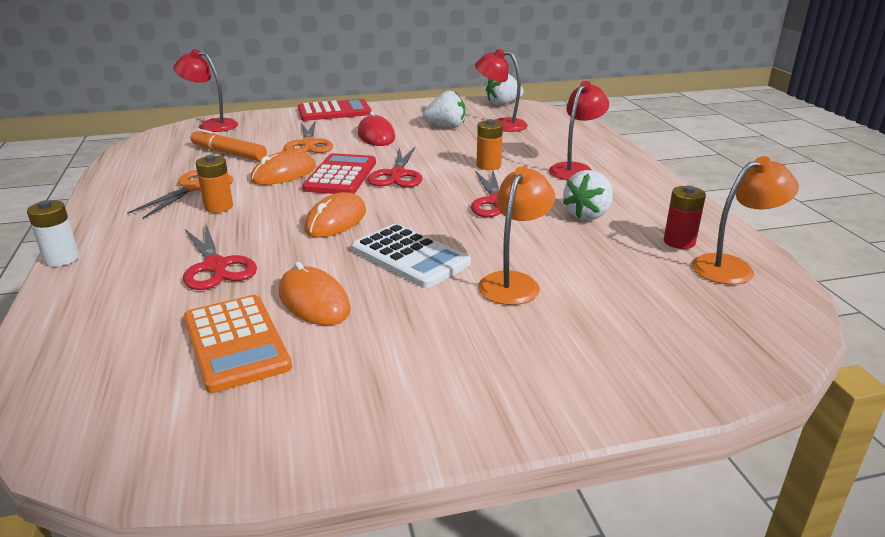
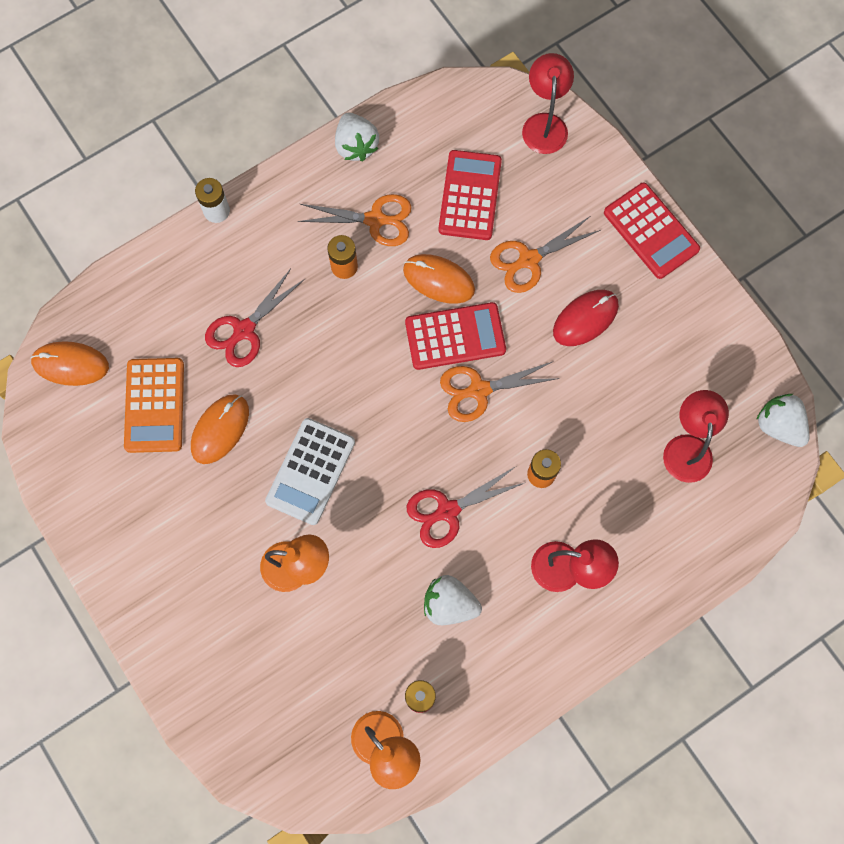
camera: 70 degrees right, 45 degrees up
orange calculator [184,295,292,393] -> orange calculator turned 45 degrees counterclockwise [124,358,184,453]
orange marker [191,129,267,161] -> red calculator [439,150,502,240]
orange mouse [304,192,366,238] -> orange mouse moved to [30,341,109,386]
red scissors [368,147,422,187] -> orange scissors [440,361,559,422]
white strawberry [423,91,465,128] -> white strawberry moved to [335,112,379,161]

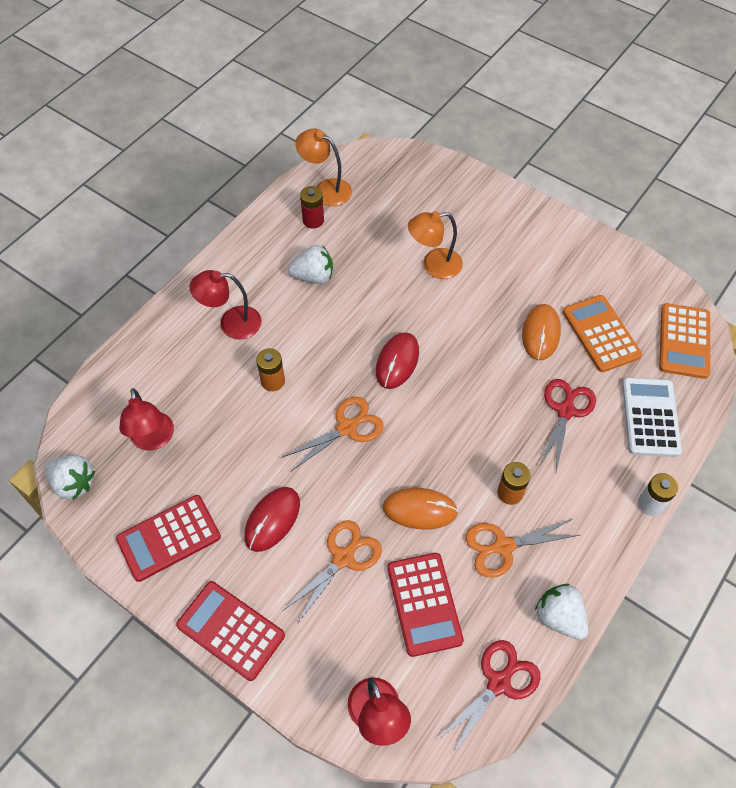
camera: 160 degrees right, 15 degrees down
orange mouse [30,341,109,386] -> orange calculator [659,303,710,379]
white calculator [265,418,355,525] -> white calculator moved to [622,377,682,457]
red calculator [405,302,506,370] -> red calculator moved to [116,495,221,582]
red scissors [407,466,524,548] -> red scissors moved to [436,640,541,756]
none -> red mouse [376,332,419,389]

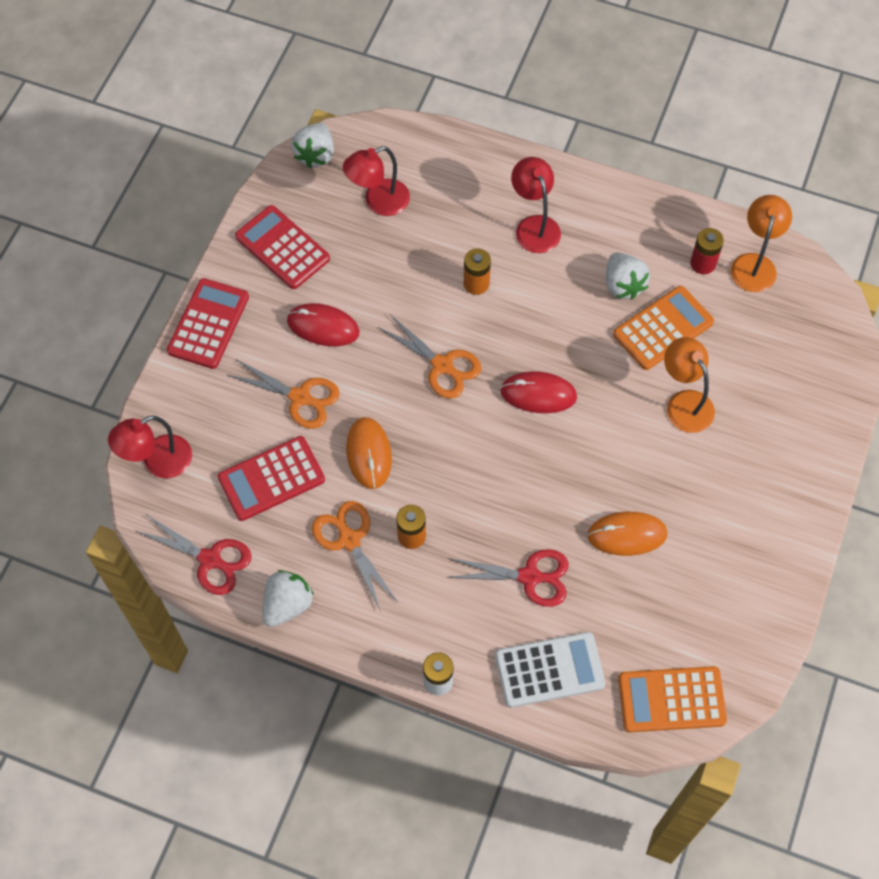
camera: 75 degrees right, 5 degrees up
orange calculator [563,295,642,372] -> orange calculator moved to [613,286,714,370]

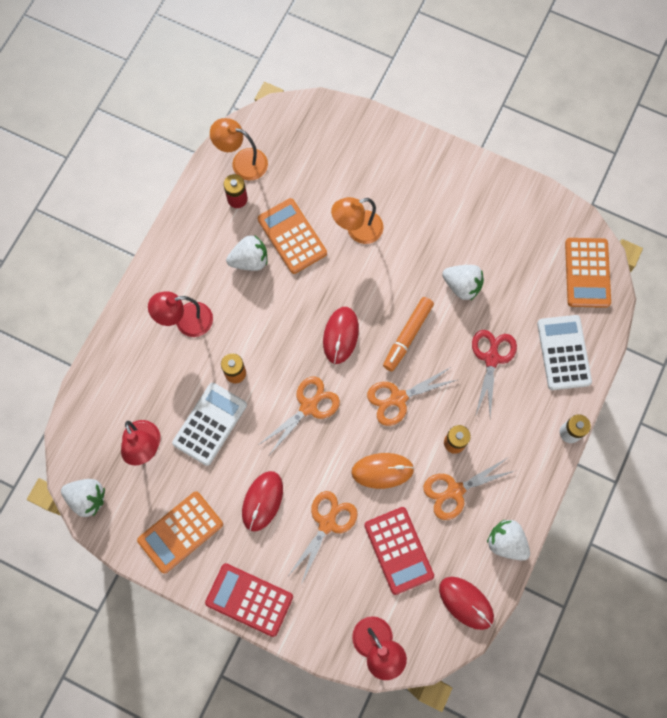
camera: 85 degrees left, 10 degrees up
red scissors [136,514,252,595] -> red mouse [439,577,494,630]
red calculator [235,205,330,289] -> orange calculator [137,491,223,574]
orange mouse [587,512,668,556] -> white strawberry [442,265,484,301]
none -> white calculator [172,383,247,466]
none -> orange scissors [367,367,456,426]
none -> orange marker [383,297,434,371]

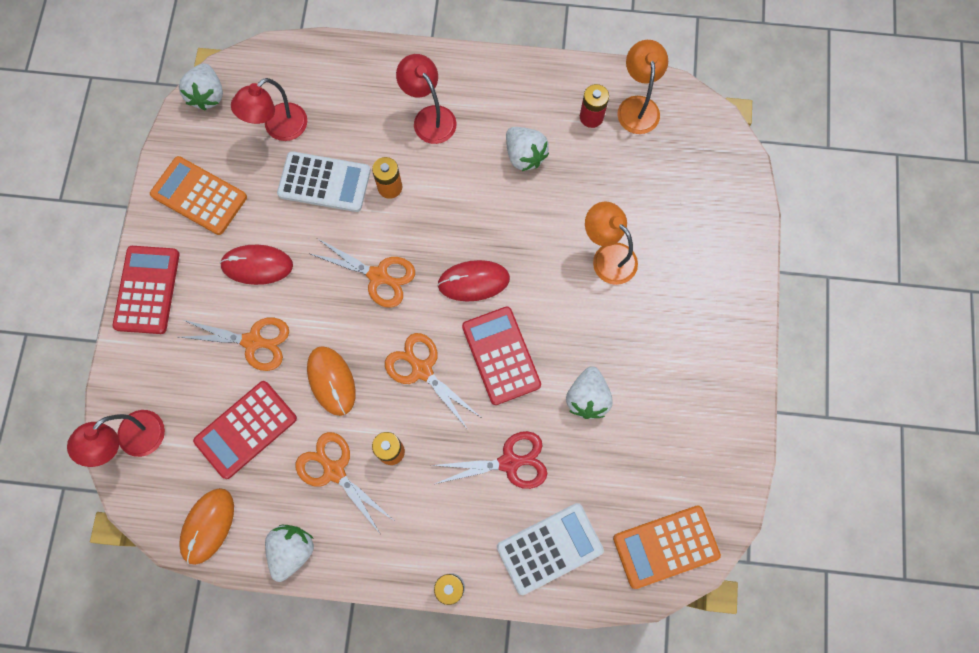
camera: 70 degrees right, 0 degrees up
orange calculator [258,198,327,274] -> none
orange marker [383,297,434,371] -> red calculator [462,306,541,405]
red mouse [439,577,494,630] -> orange mouse [179,488,234,565]

